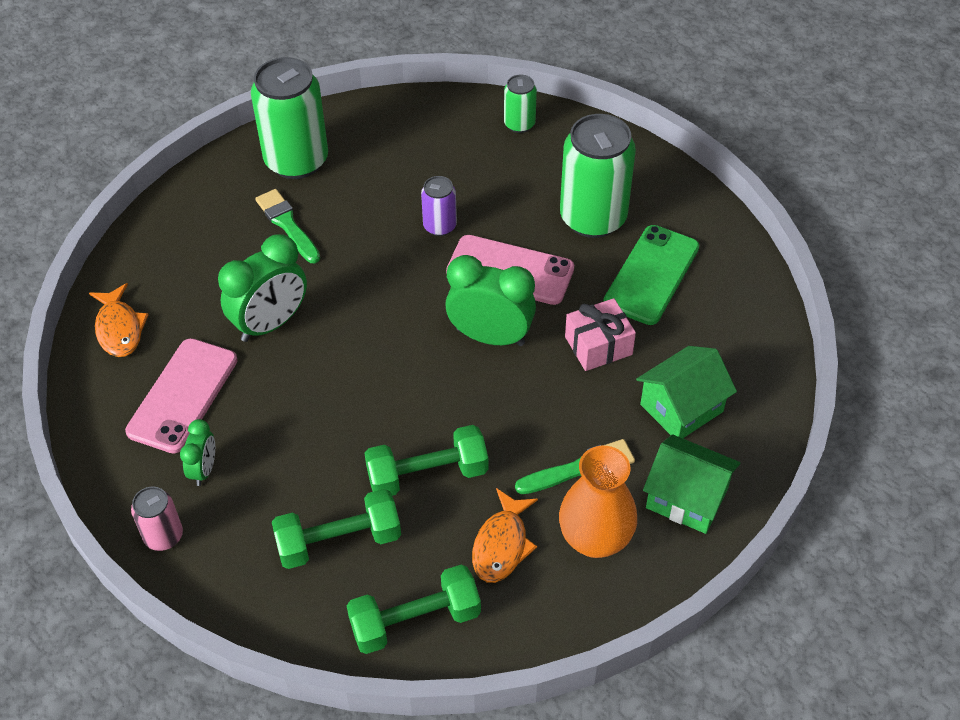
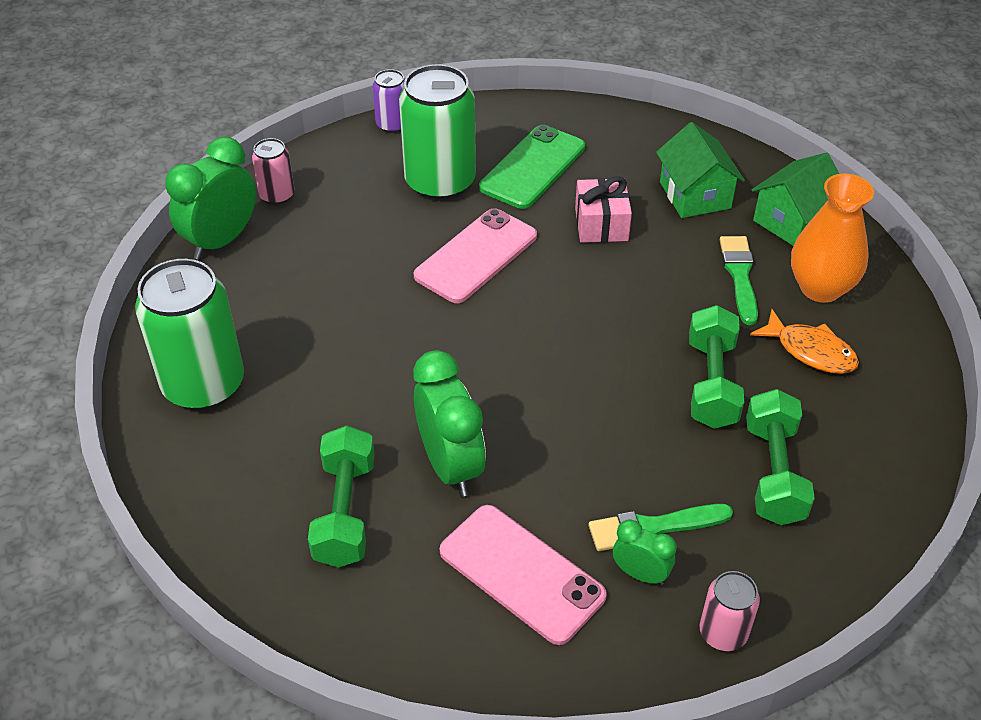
camera: 70 degrees left, 5 degrees down
orange fish [89,283,149,357] -> none
green brush [255,189,320,263] -> green brush moved to [588,504,733,551]
green dumbbell [347,565,481,654] -> green dumbbell moved to [308,425,375,568]
purple can [421,176,457,236] -> purple can moved to [372,69,405,133]
green clock [445,255,536,346] -> green clock moved to [165,137,256,260]
green can [504,75,537,133] -> pink can [252,138,295,205]
green phone [603,225,699,325] -> green phone turned 75 degrees clockwise [479,125,585,209]

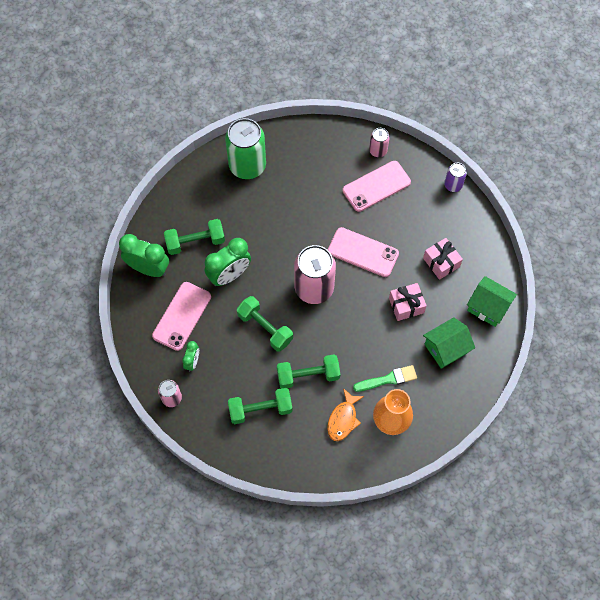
camera: 75 degrees right, 20 degrees up
green clock [165,137,256,260] -> green clock moved to [119,234,169,277]
green can [399,64,476,201] -> none
green phone [479,125,585,209] -> pink gift [423,238,463,280]
green brush [588,504,733,551] -> none
green house [752,153,839,246] -> green house moved to [467,276,517,327]
none -> green dumbbell [237,296,293,352]
none -> pink can [294,245,336,304]
none -> pink phone [343,161,411,212]

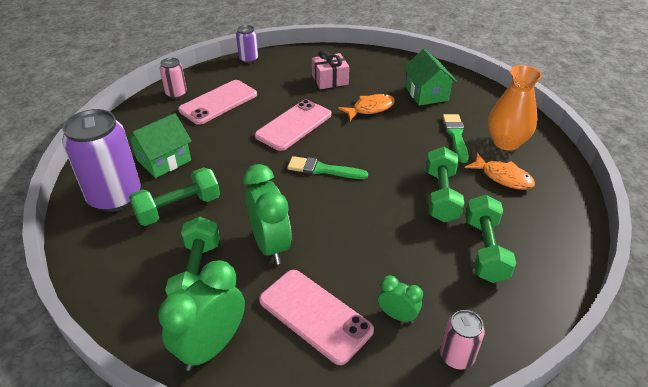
camera: 75 degrees left, 25 degrees down
green can [225,118,266,179] -> purple can [62,109,141,212]
green dumbbell [237,296,293,352] -> green dumbbell moved to [129,167,220,226]
pink can [294,245,336,304] -> green brush [287,156,368,179]
pink phone [343,161,411,212] -> pink phone turned 60 degrees clockwise [178,80,257,125]
pink gift [389,283,427,321] -> orange fish [338,94,395,121]
green house [467,276,517,327] -> green house moved to [127,113,192,178]

